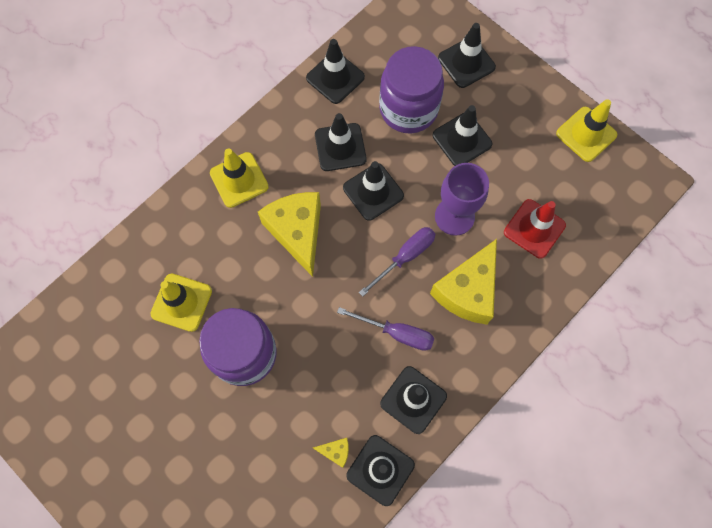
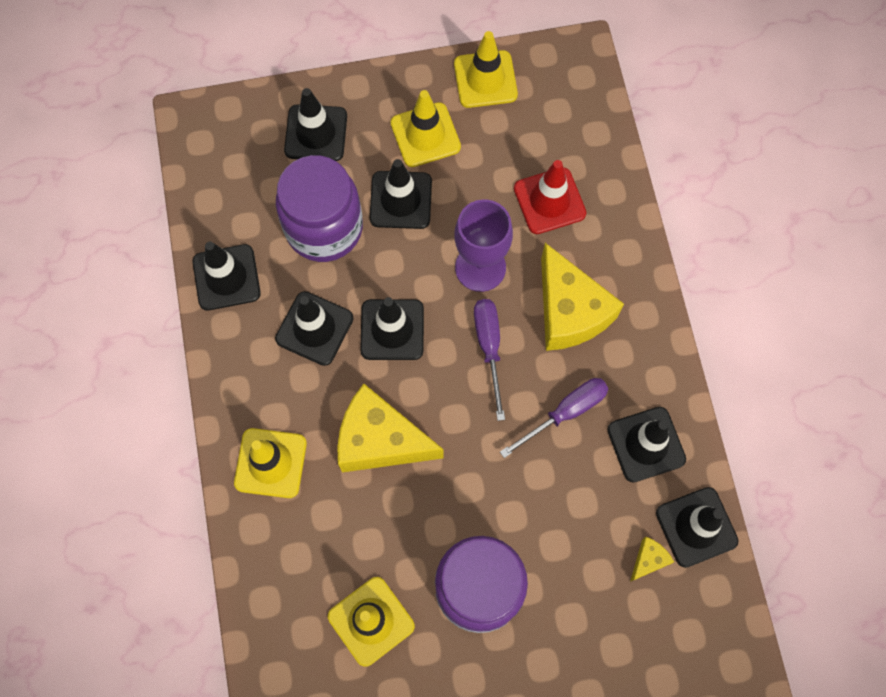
camera: 55 degrees left, 0 degrees up
none -> yellow traffic cone [390,90,461,167]

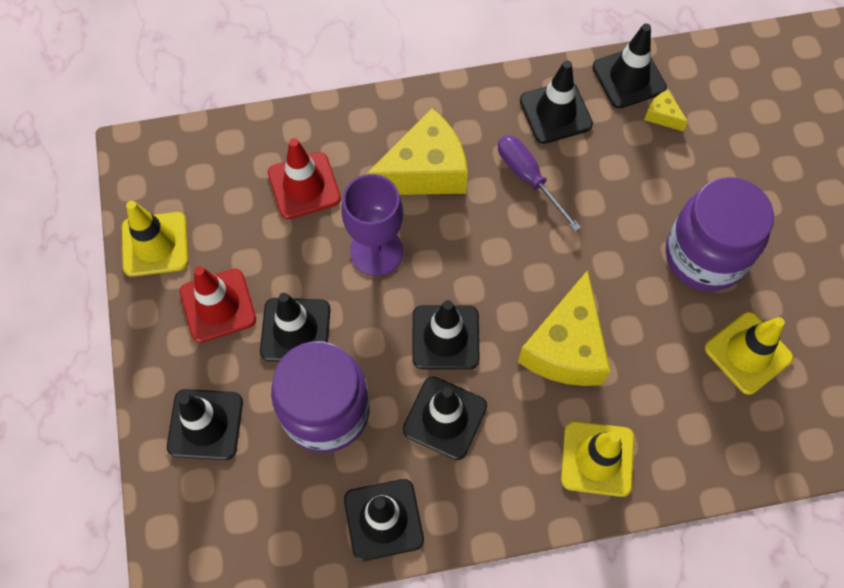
camera: 90 degrees left, 5 degrees down
yellow traffic cone [390,90,461,167] -> red traffic cone [180,266,256,343]
purple screwdriver [474,299,505,421] -> none

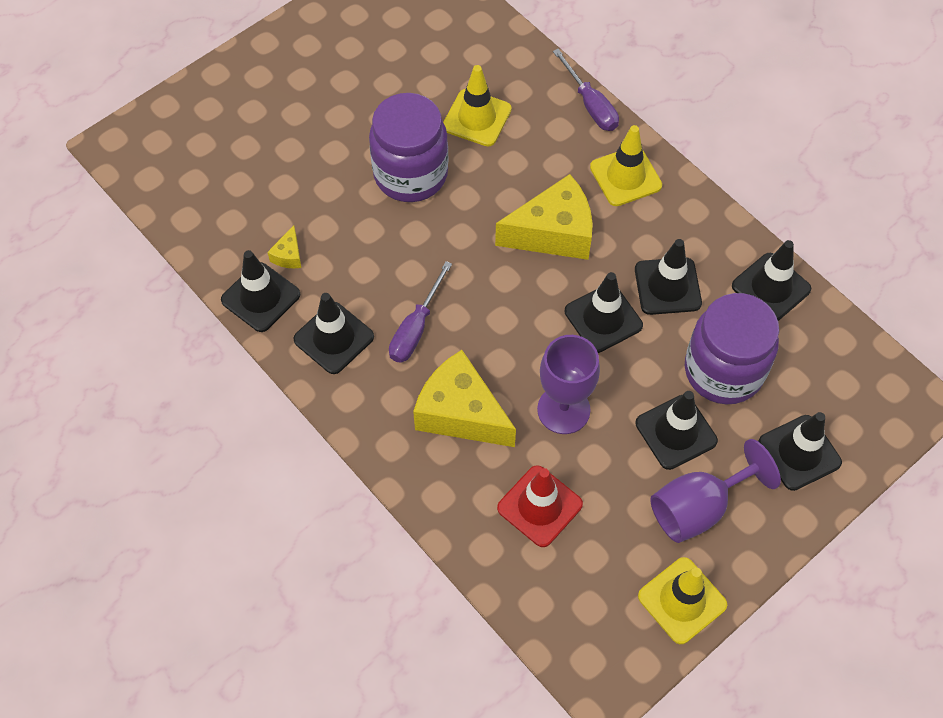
camera: 120 degrees left, 5 degrees down
red traffic cone [180,266,256,343] -> purple goblet [650,439,781,543]
none -> purple screwdriver [553,49,619,131]

